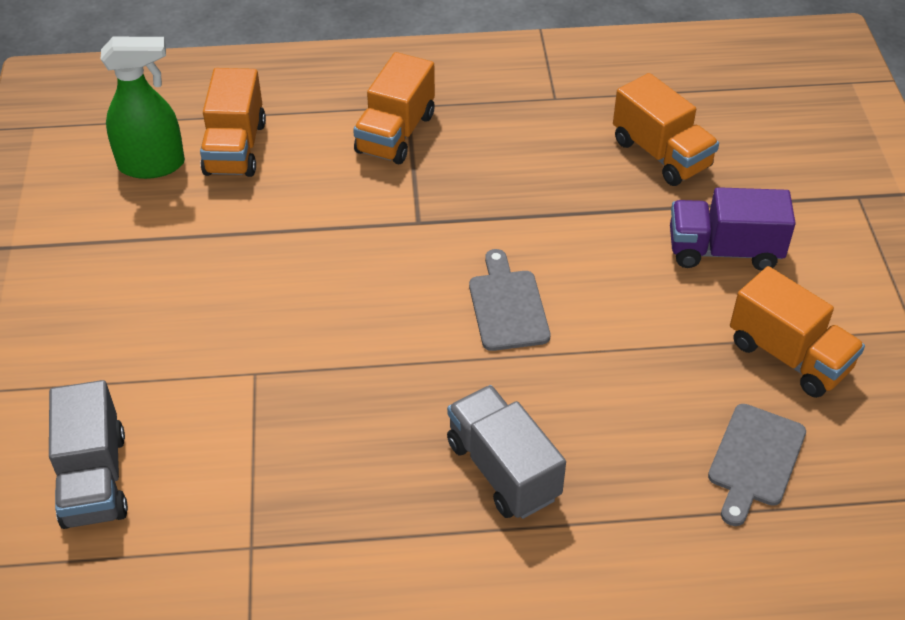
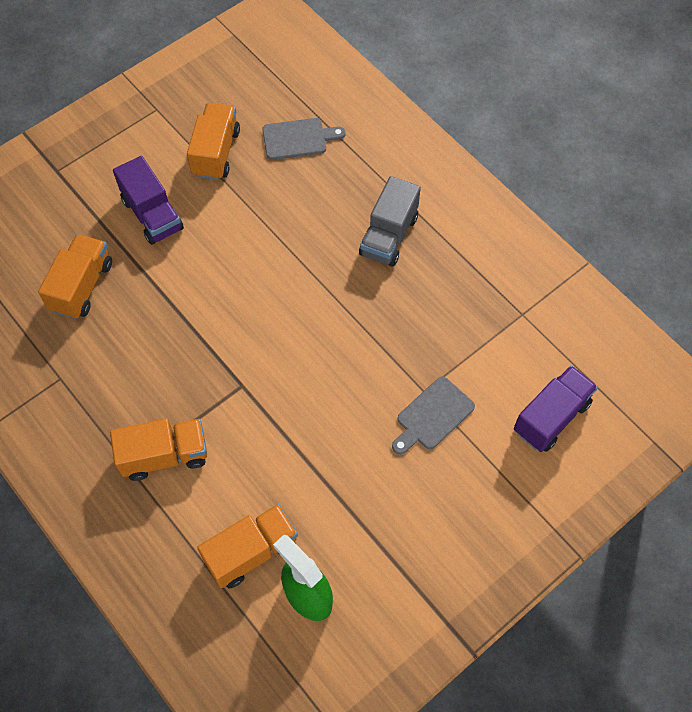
camera: 125 degrees left, 15 degrees up
grey truck [49,380,128,529] -> purple truck [514,365,598,452]
grey cutting board [469,249,550,351] -> grey cutting board moved to [392,376,475,455]

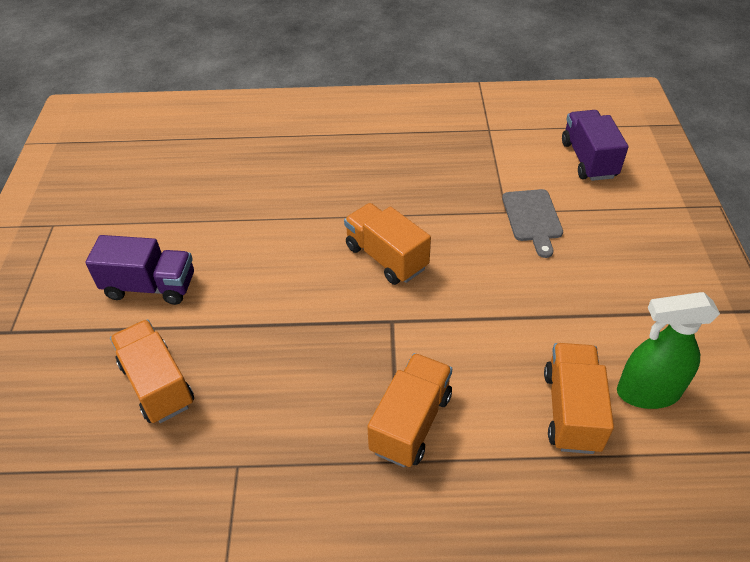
camera: 50 degrees left, 15 degrees down
orange truck [187,103,240,180] -> orange truck moved to [344,203,431,285]
grey cutting board [262,118,346,160] -> none
grey truck [359,176,421,267] -> none

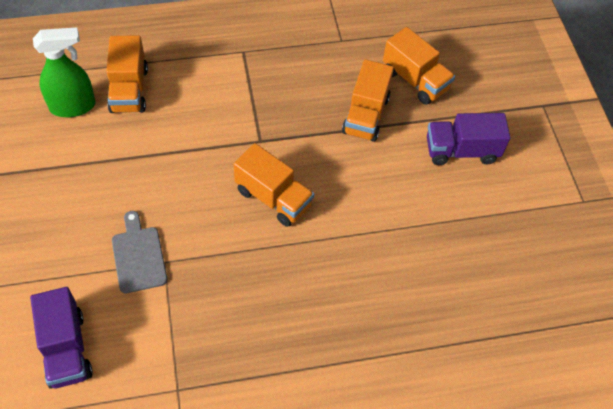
camera: 165 degrees right, 10 degrees up
orange truck [367,353,453,467] -> orange truck moved to [342,59,394,142]

